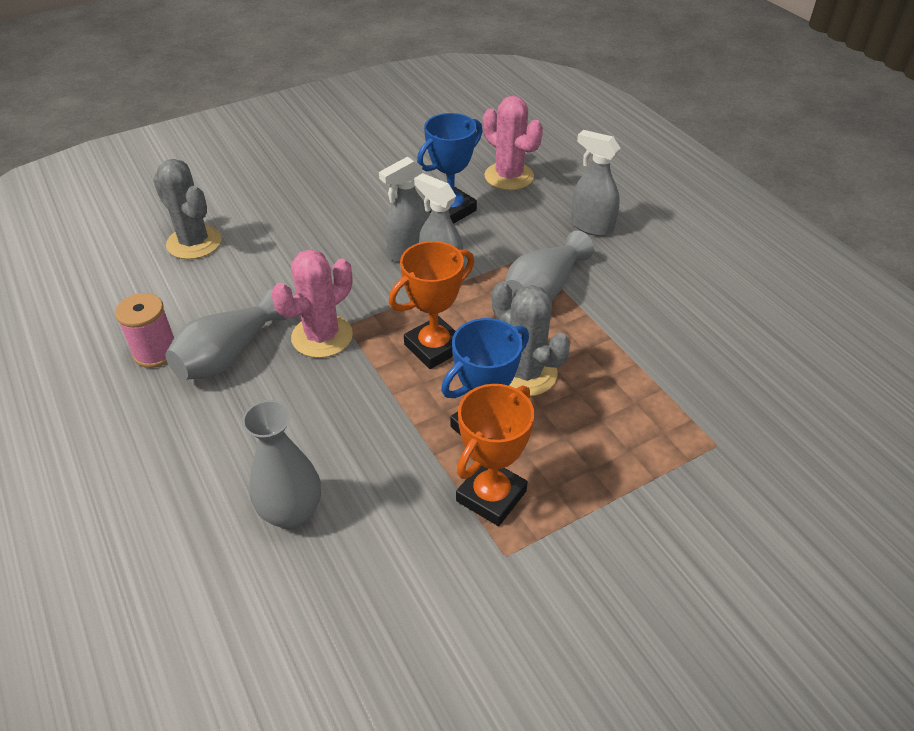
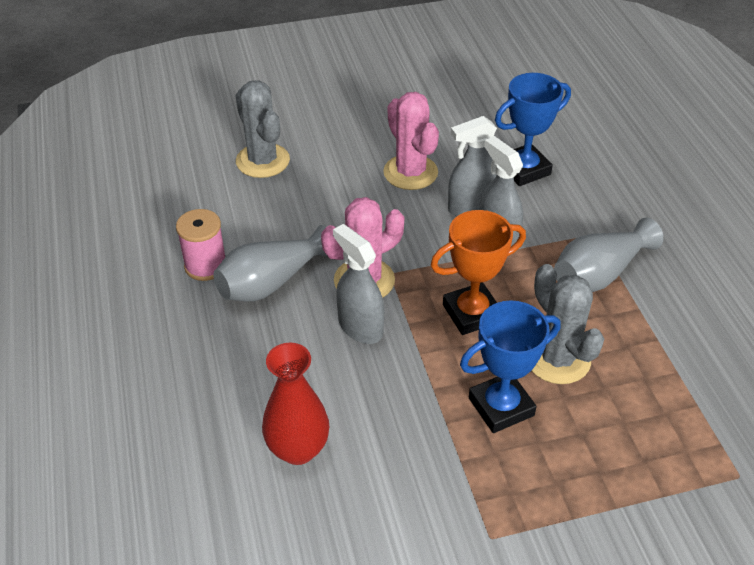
camera: 15 degrees right, 0 degrees up
grey vase [242,400,321,529] -> red vase [262,343,329,465]
orange trophy [456,384,534,526] -> none
pink cactus [483,96,543,190] -> pink cactus moved to [383,92,439,190]
grey spray bottle [571,130,621,236] -> grey spray bottle moved to [333,224,384,344]

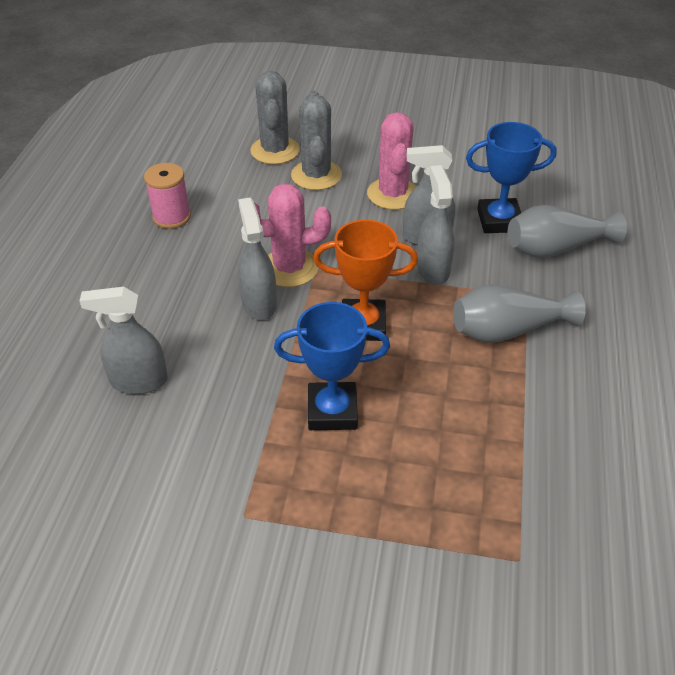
camera: 25 degrees right, 0 degrees up
grey vase [213,225,327,301] -> grey vase moved to [508,205,627,258]
red vase [262,343,329,465] -> grey spray bottle [80,287,168,394]
grey cactus [531,264,604,384] -> grey cactus moved to [291,91,342,190]

